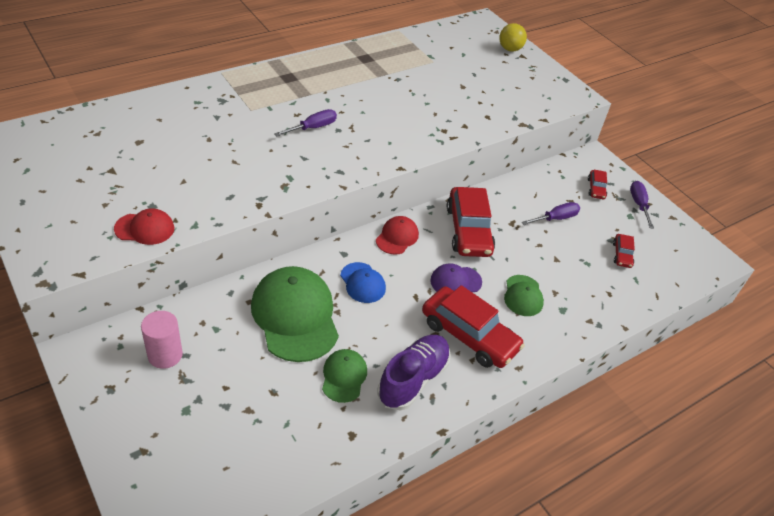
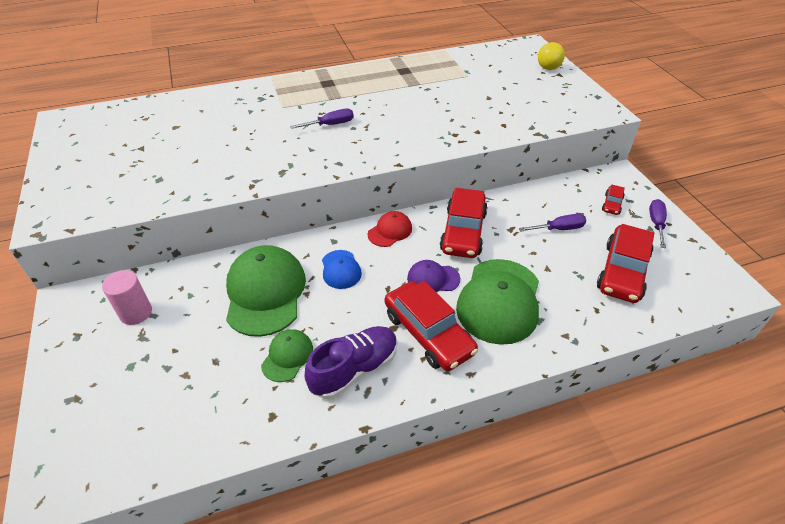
camera: 20 degrees right, 0 degrees up
red cap [114,208,174,245] -> none
green cap [504,275,544,316] -> green cap [456,259,539,345], size x1.98
red car [613,234,635,268] -> red car [597,224,654,303], size x2.13

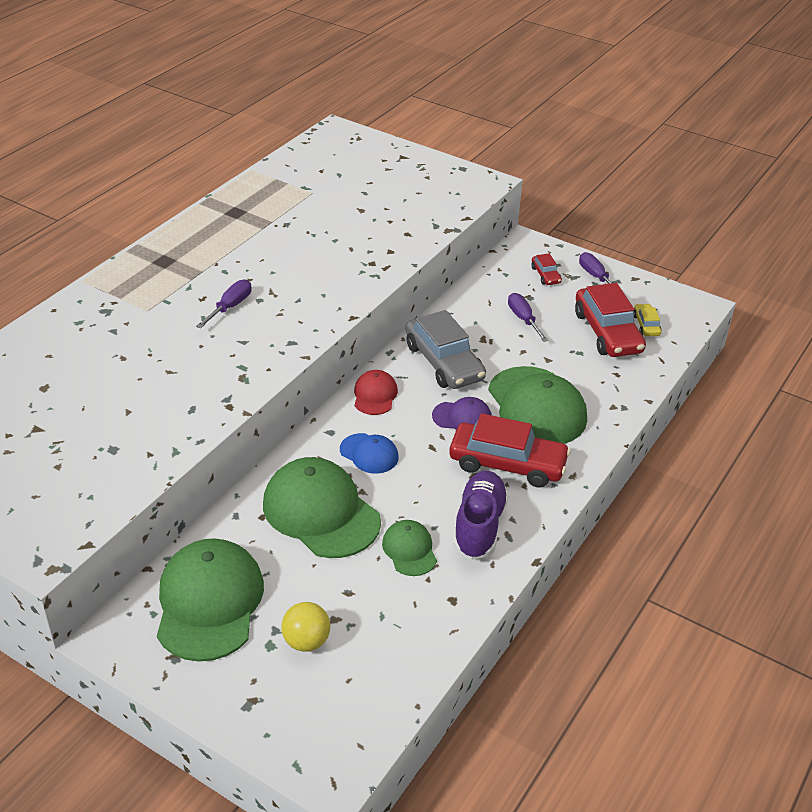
camera: 40 degrees left, 5 degrees down
pink cylinder [102,270,152,325] -> green cap [157,538,264,662]
purple cap [407,260,460,292] -> purple cap turned 135 degrees counterclockwise [432,397,492,429]
red car [440,188,488,258] -> grey car [405,310,486,389]
purple screwdriver [519,214,586,232] -> purple screwdriver turned 60 degrees counterclockwise [508,293,548,342]
yellow ball [538,42,565,70] -> yellow ball moved to [281,602,330,652]
none -> yellow car [634,304,662,336]

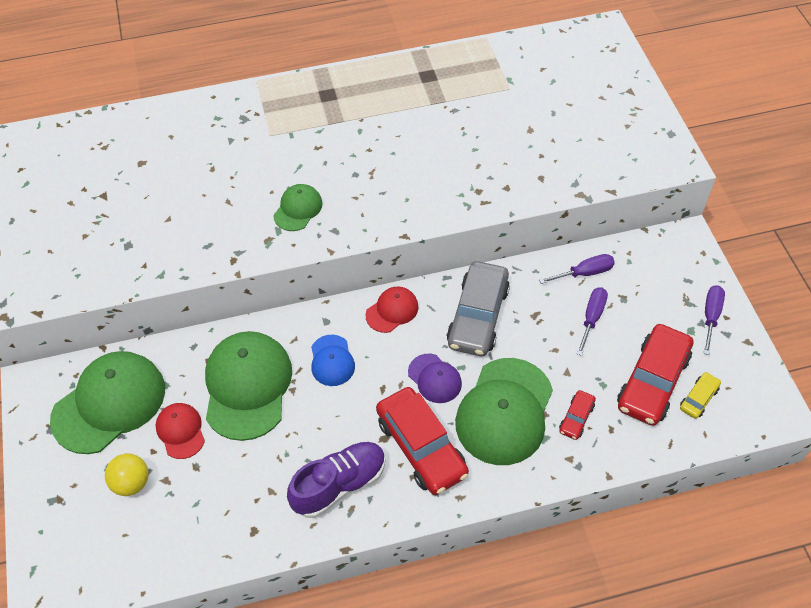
camera: 45 degrees right, 15 degrees up
purple screwdriver [196,279,251,328] -> purple screwdriver moved to [539,254,615,284]
green cap [382,520,437,576] -> green cap moved to [273,184,322,231]
red car [531,253,562,285] -> red car moved to [559,390,596,440]
none -> red cap [156,403,205,459]

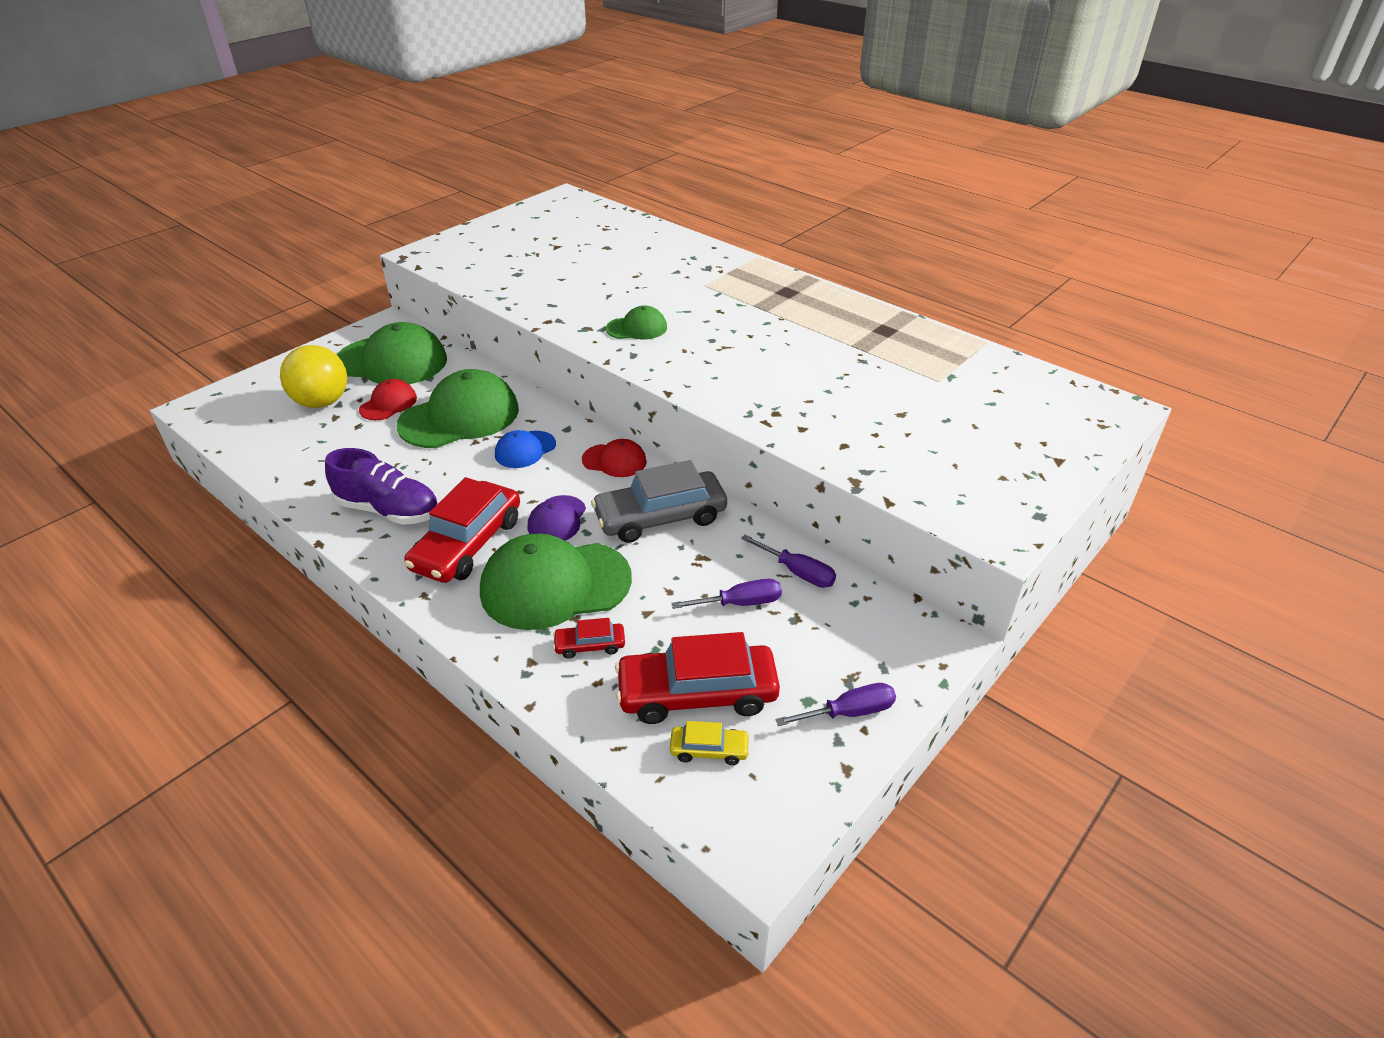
camera: 55 degrees right, 15 degrees down
yellow ball [105,453,149,496] -> yellow ball [280,345,347,408], size x1.55

